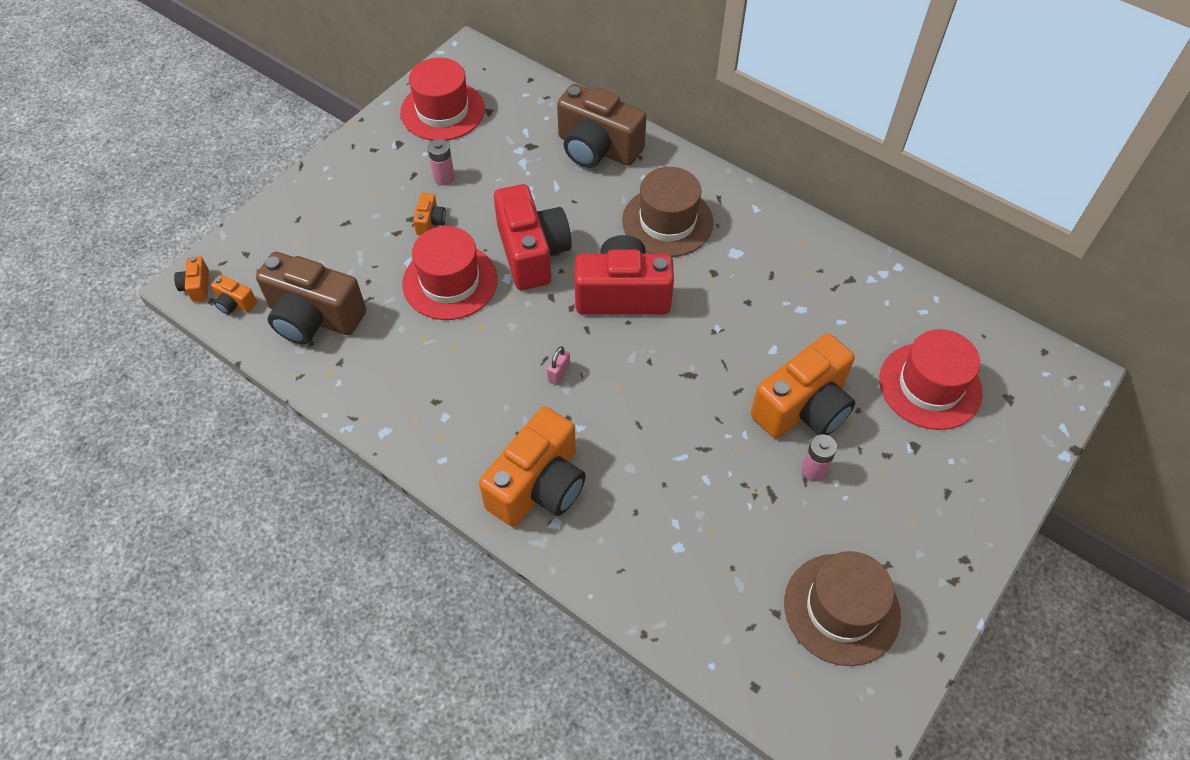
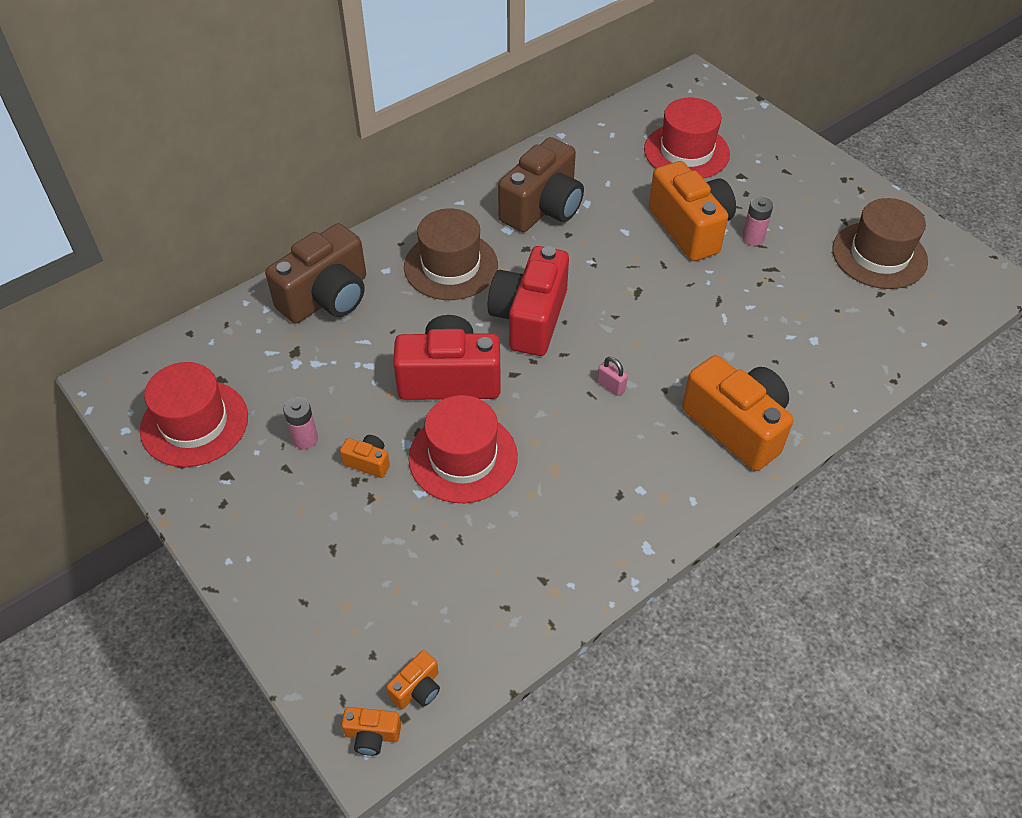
camera: 75 degrees left, 5 degrees down
brown camera [256,252,366,344] -> brown camera moved to [498,137,584,232]

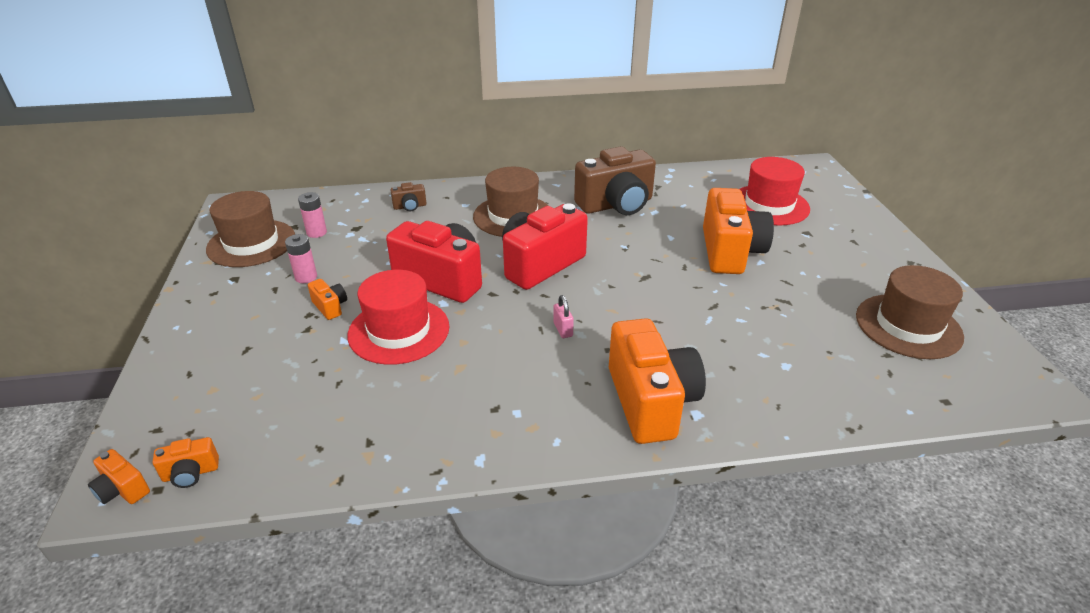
camera: 30 degrees right, 15 degrees down
red hat [140,362,248,467] -> brown hat [206,191,295,267]
brown camera [265,223,366,324] -> brown camera [390,182,426,211], size x0.43
pink battery [742,197,773,246] -> pink battery moved to [298,192,327,238]

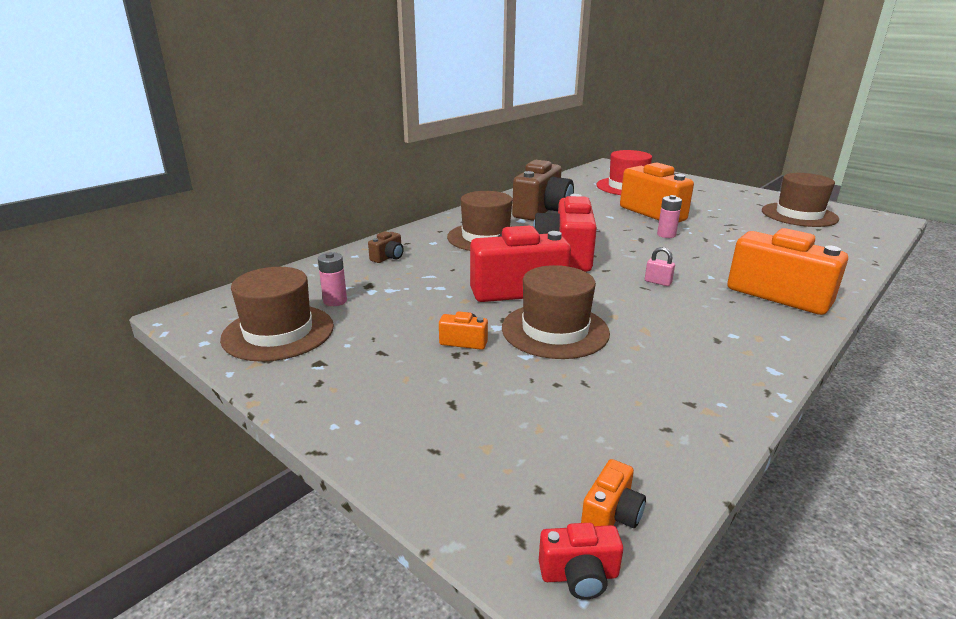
camera: 40 degrees left, 10 degrees down
orange camera [88,449,150,504] -> red camera [539,523,623,600]
pink battery [285,234,317,283] -> pink battery moved to [657,195,682,238]
red hat [348,270,449,365] -> brown hat [502,265,610,359]

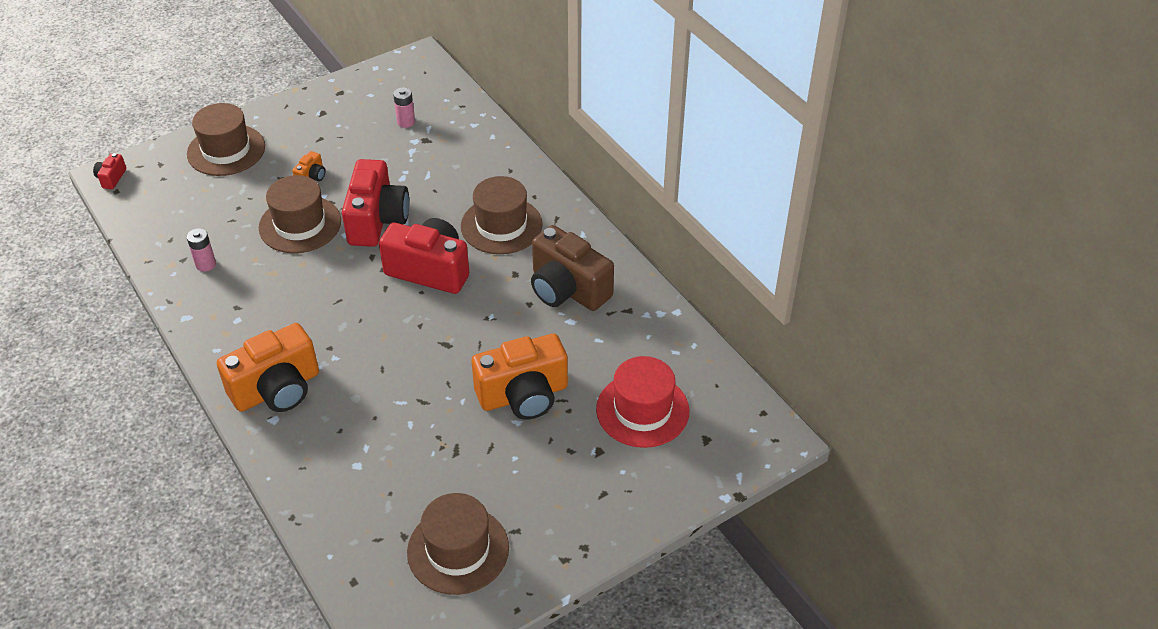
camera: 105 degrees right, 20 degrees up
brown hat [220,267,334,362] -> brown hat moved to [187,103,265,176]
brown camera [368,231,404,263] -> none
orange camera [581,459,646,528] -> none
pink padlock [645,247,675,286] -> none
pink battery [657,195,682,238] -> pink battery moved to [187,228,216,272]

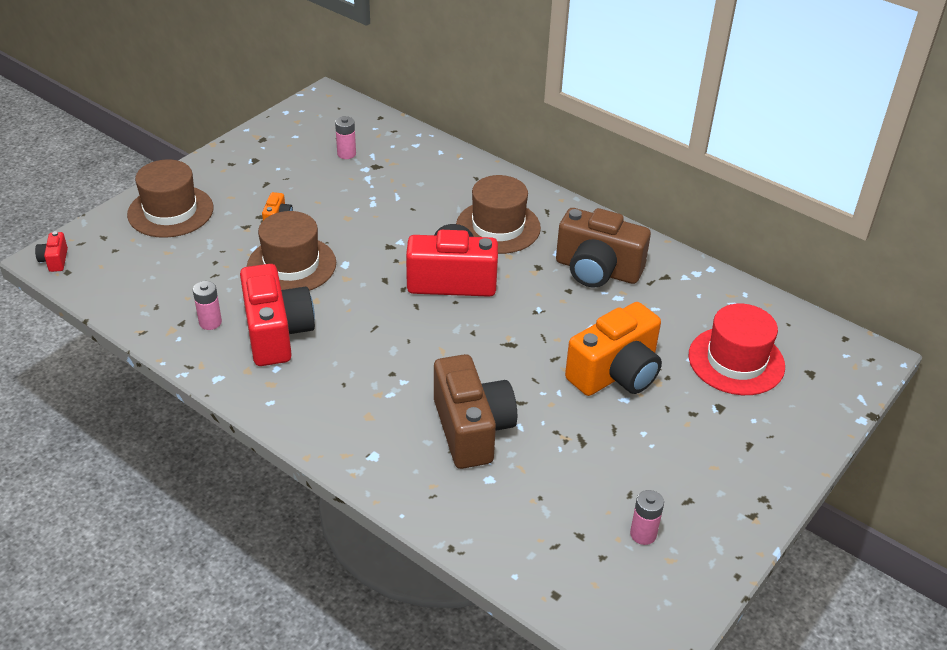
camera: 20 degrees left, 5 degrees down
orange camera [217,323,319,412] -> none
red camera [342,159,409,247] -> red camera moved to [240,264,315,366]
brown hat [407,493,509,595] -> pink battery [630,490,664,545]
none -> brown camera [434,354,517,469]

